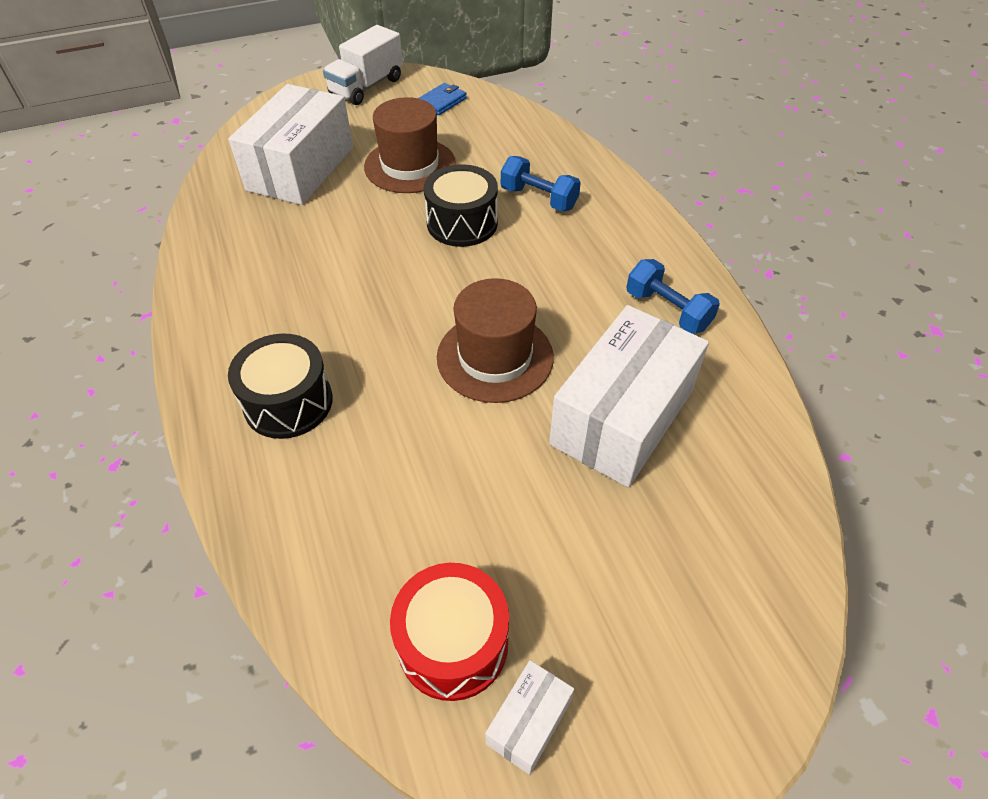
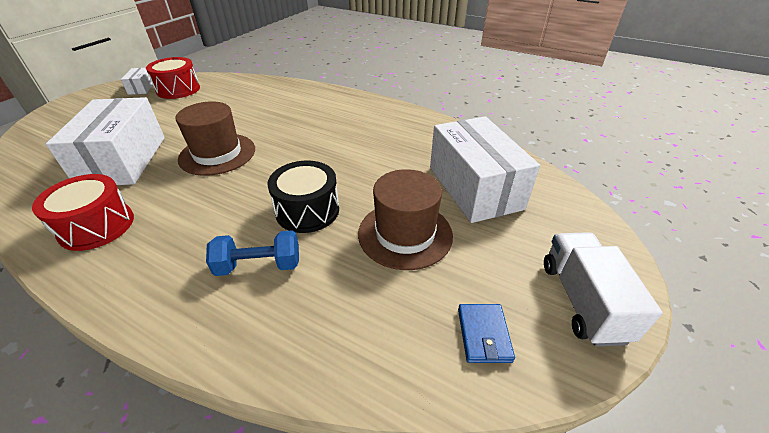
camera: 140 degrees right, 10 degrees down
black drum [228,333,333,439] -> none
blue dumbbell [626,259,720,334] -> red drum [32,174,134,251]

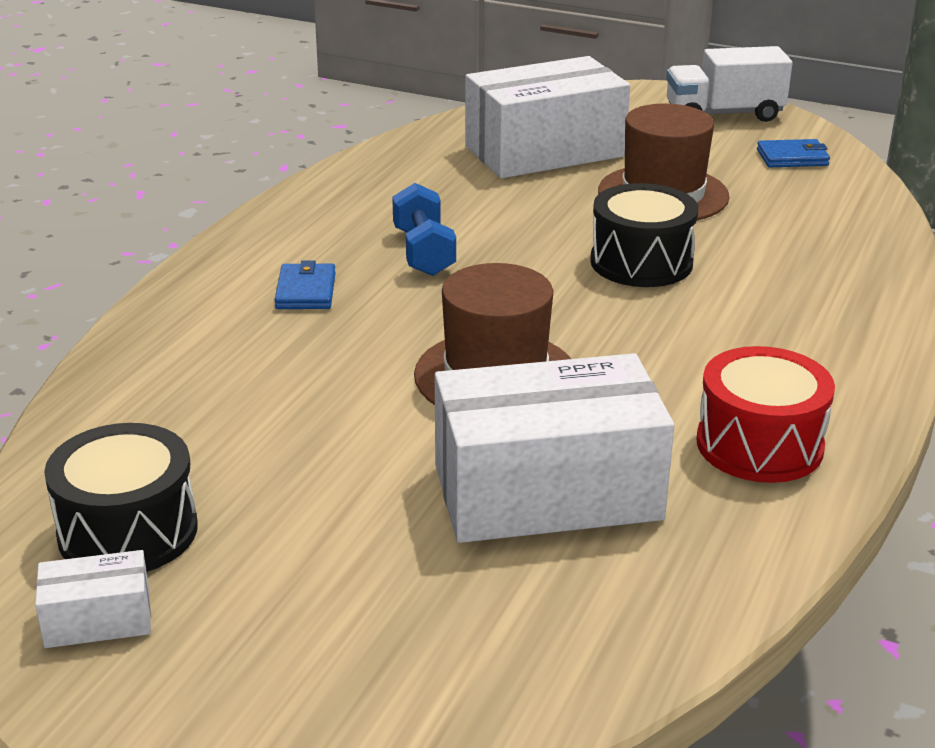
camera: 95 degrees left, 10 degrees down
red drum [146,57,200,99] -> black drum [44,423,198,572]
blue dumbbell [206,230,299,276] -> blue dumbbell moved to [392,183,456,276]
none -> blue wallet [275,260,336,309]

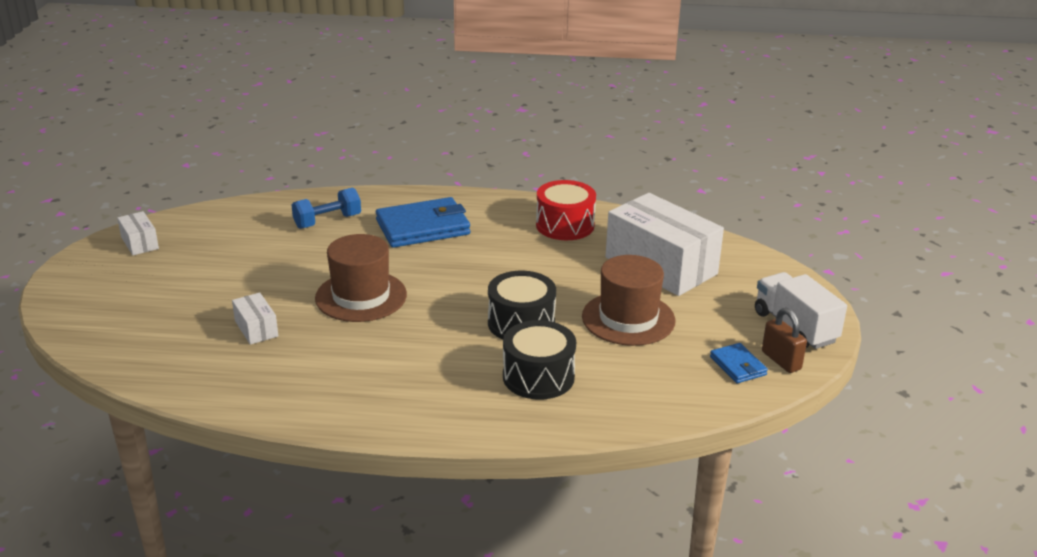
camera: 70 degrees right, 0 degrees up
black drum [44,423,198,572] -> black drum moved to [503,320,576,400]
blue wallet [275,260,336,309] -> blue wallet [376,197,470,248], size x1.98
blue dumbbell [392,183,456,276] -> blue dumbbell moved to [291,187,361,229]
white box [435,353,675,543] -> white box [232,292,278,345], size x0.44
red drum [696,346,835,483] -> red drum moved to [536,180,596,240]
none -> brown padlock [762,308,807,373]

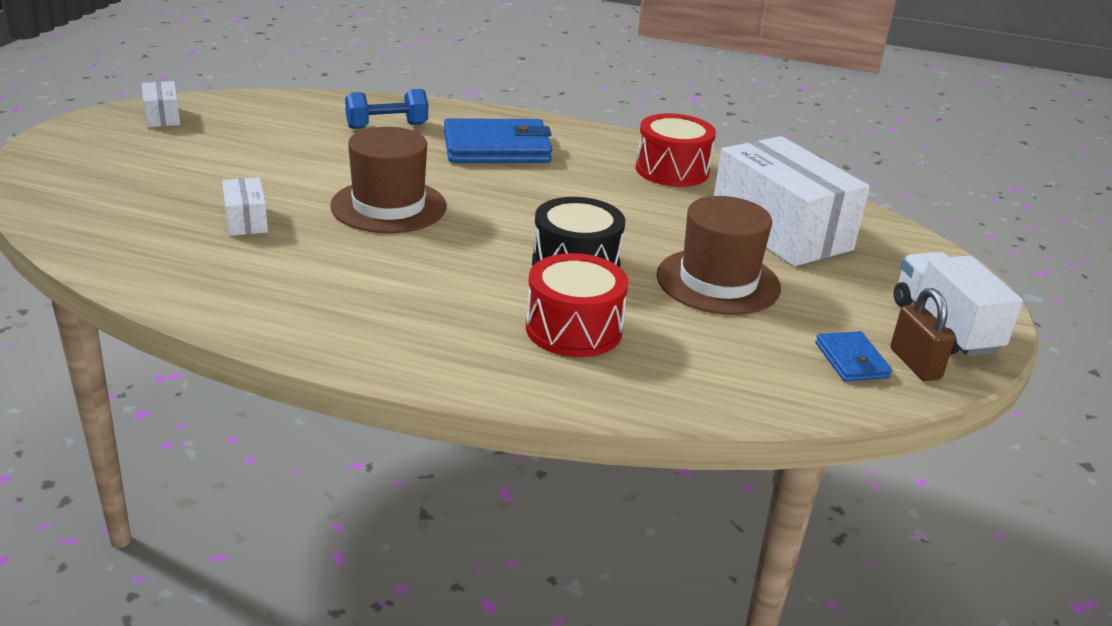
camera: 10 degrees right, 0 degrees up
black drum [503,320,576,400] -> red drum [526,253,629,357]

